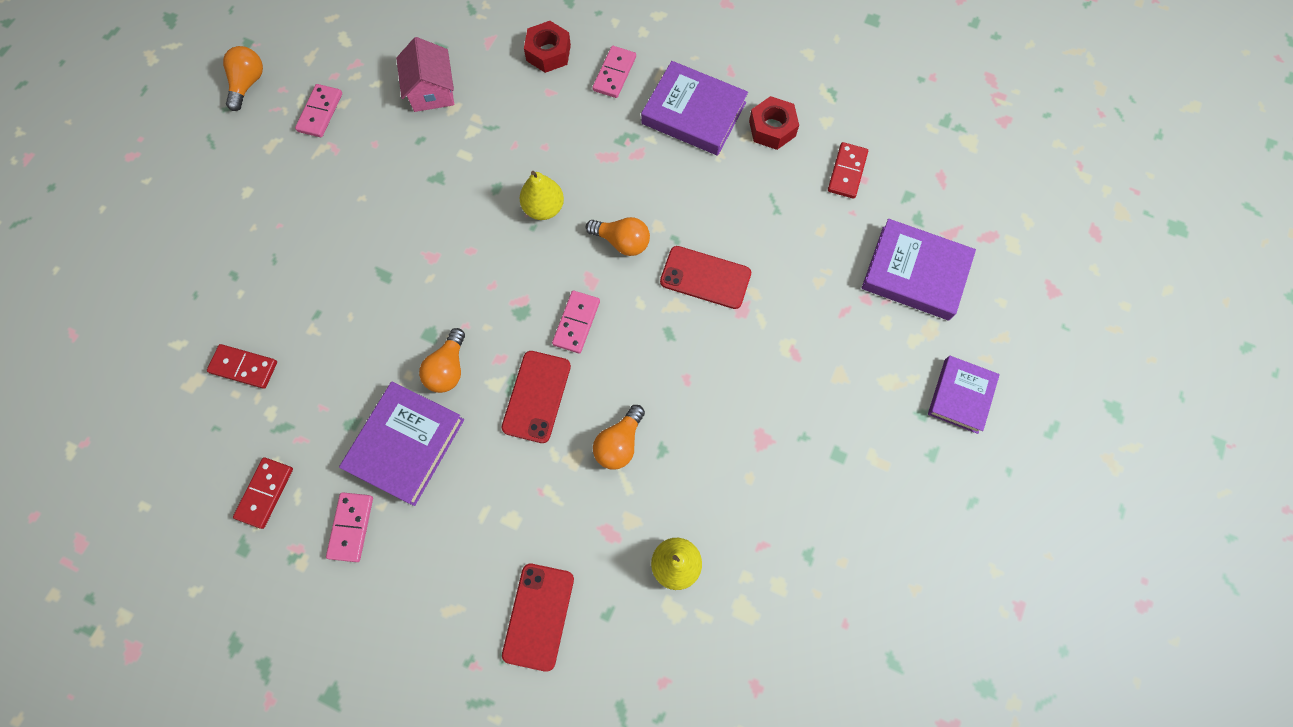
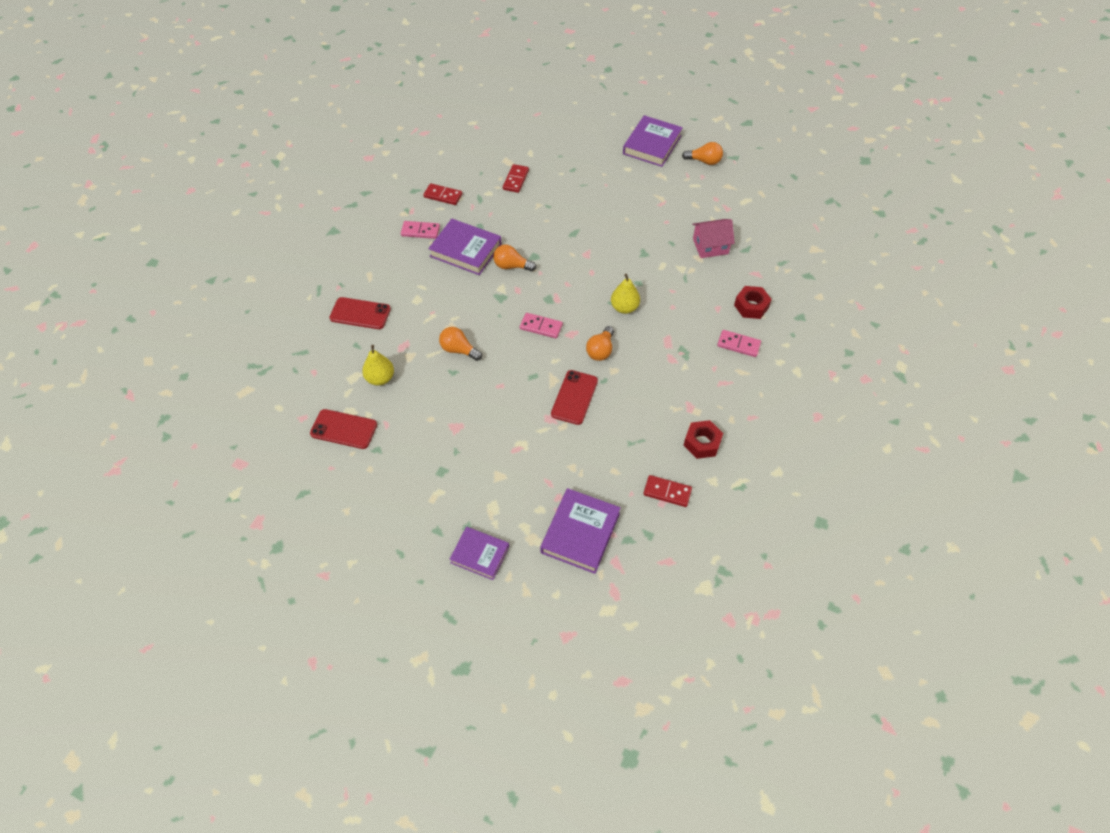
camera: 90 degrees right, 15 degrees down
pink domino [295,84,342,137] -> none
red phone [502,351,571,443] -> red phone moved to [310,409,377,449]
purple book [641,61,748,156] -> purple book moved to [623,115,683,167]

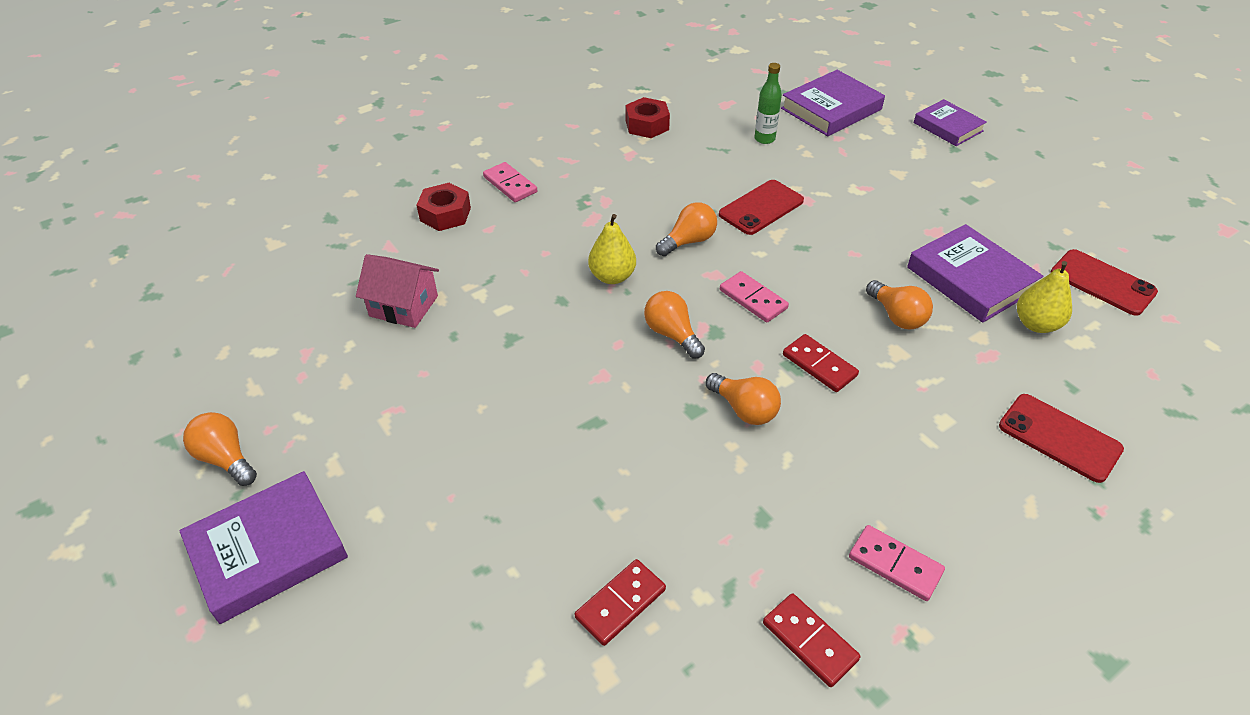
camera: 150 degrees left, 10 degrees down
purple book [428,219,502,275] -> purple book moved to [907,224,1043,323]
red domino [643,475,692,507] -> red domino moved to [783,334,859,392]
none -> orange light bulb [644,291,705,358]
none -> green bottle [754,63,782,144]

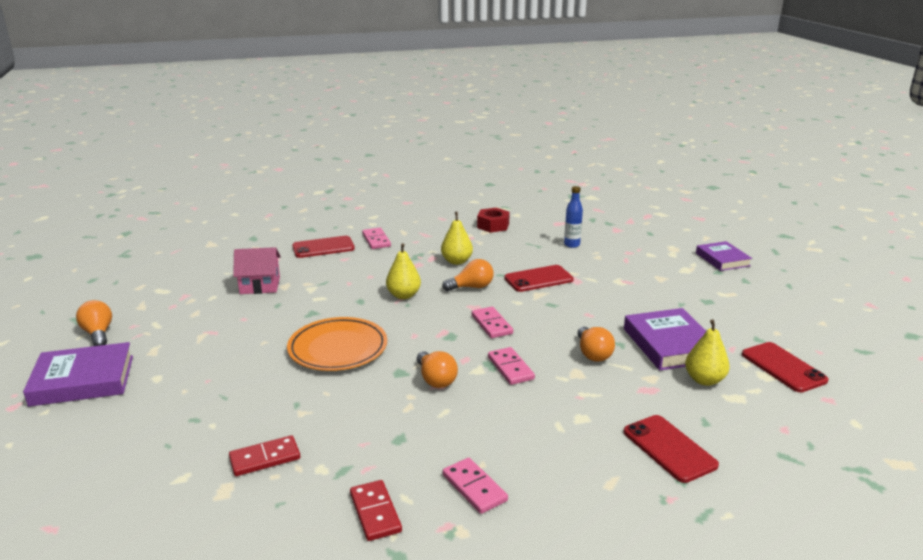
camera: 20 degrees right, 20 degrees down
pink house [356,254,439,328] -> pink house turned 45 degrees counterclockwise [233,247,281,294]
red nut [417,183,471,231] -> red phone [292,236,355,258]
orange light bulb [644,291,705,358] -> none
green bottle [754,63,782,144] -> blue bottle [564,186,583,248]
purple book [781,70,885,136] -> none
red domino [783,334,859,392] -> pink domino [488,347,535,385]
none -> orange plate [287,317,387,371]
none -> yellow pear [441,212,473,265]

